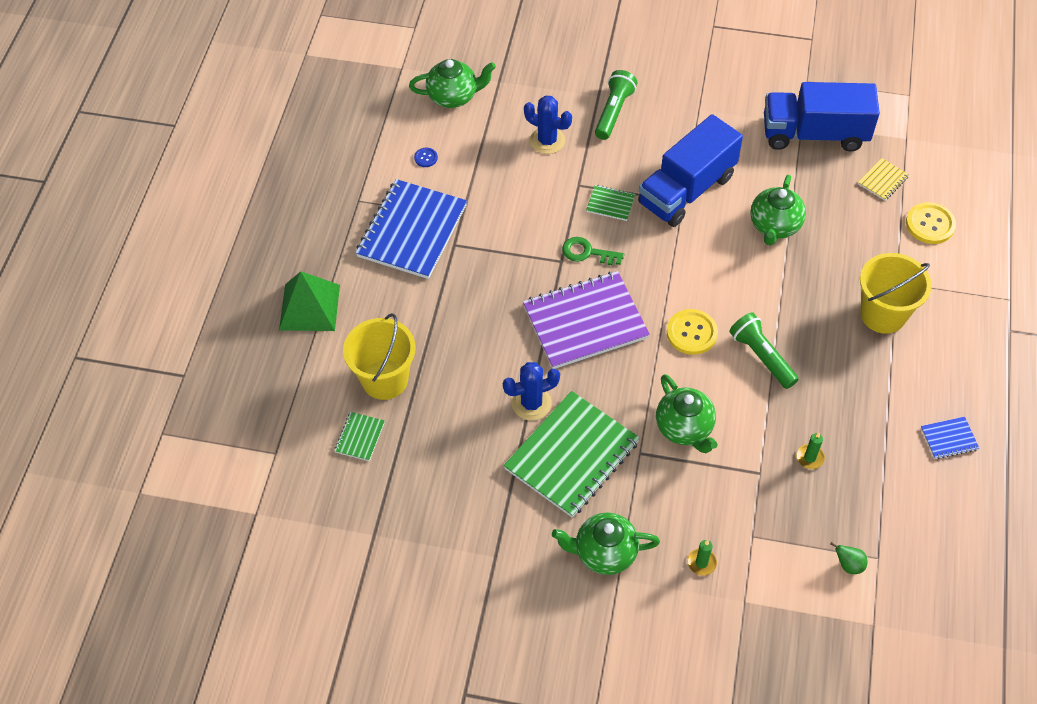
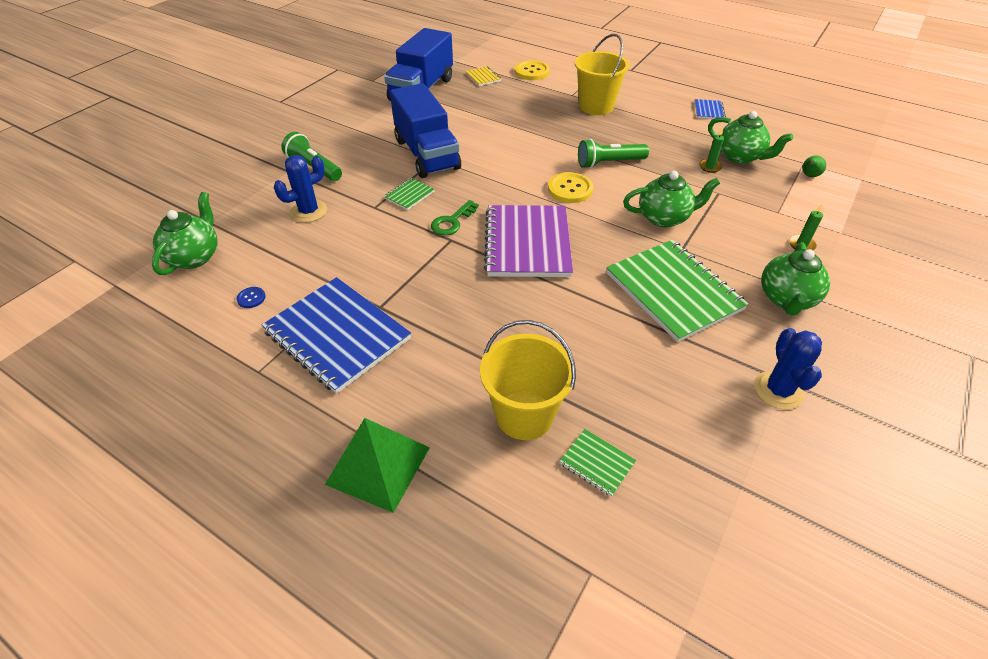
camera: 70 degrees left, 10 degrees down
blue cactus [503,362,560,421] -> blue cactus moved to [754,328,822,410]
green teapot [750,175,806,245] -> green teapot moved to [708,111,793,164]

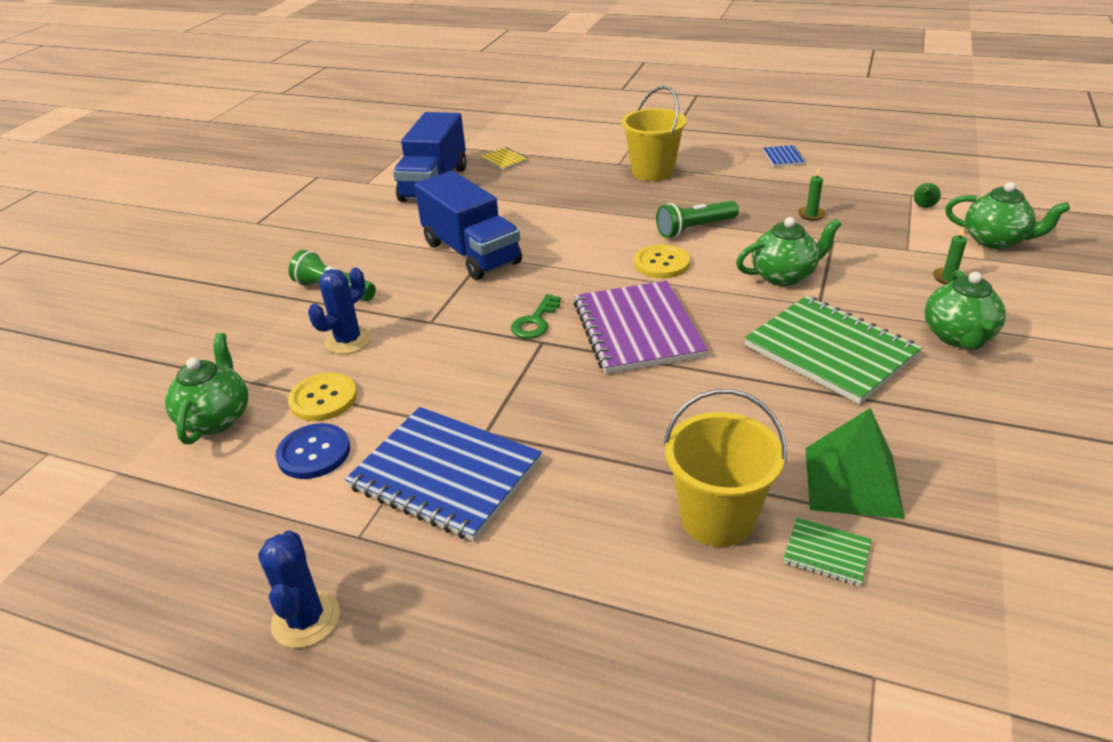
camera: 10 degrees left, 10 degrees down
blue button [237,287,266,308] -> blue button [276,423,350,479], size x2.00
green pyramid [325,418,430,513] -> green pyramid moved to [805,408,905,519]
green notebook [384,178,435,210] -> none
yellow button [515,60,550,80] -> yellow button moved to [288,373,357,421]
green teapot [708,111,793,164] -> green teapot moved to [945,182,1070,249]
blue cactus [754,328,822,410] -> blue cactus moved to [258,530,340,648]

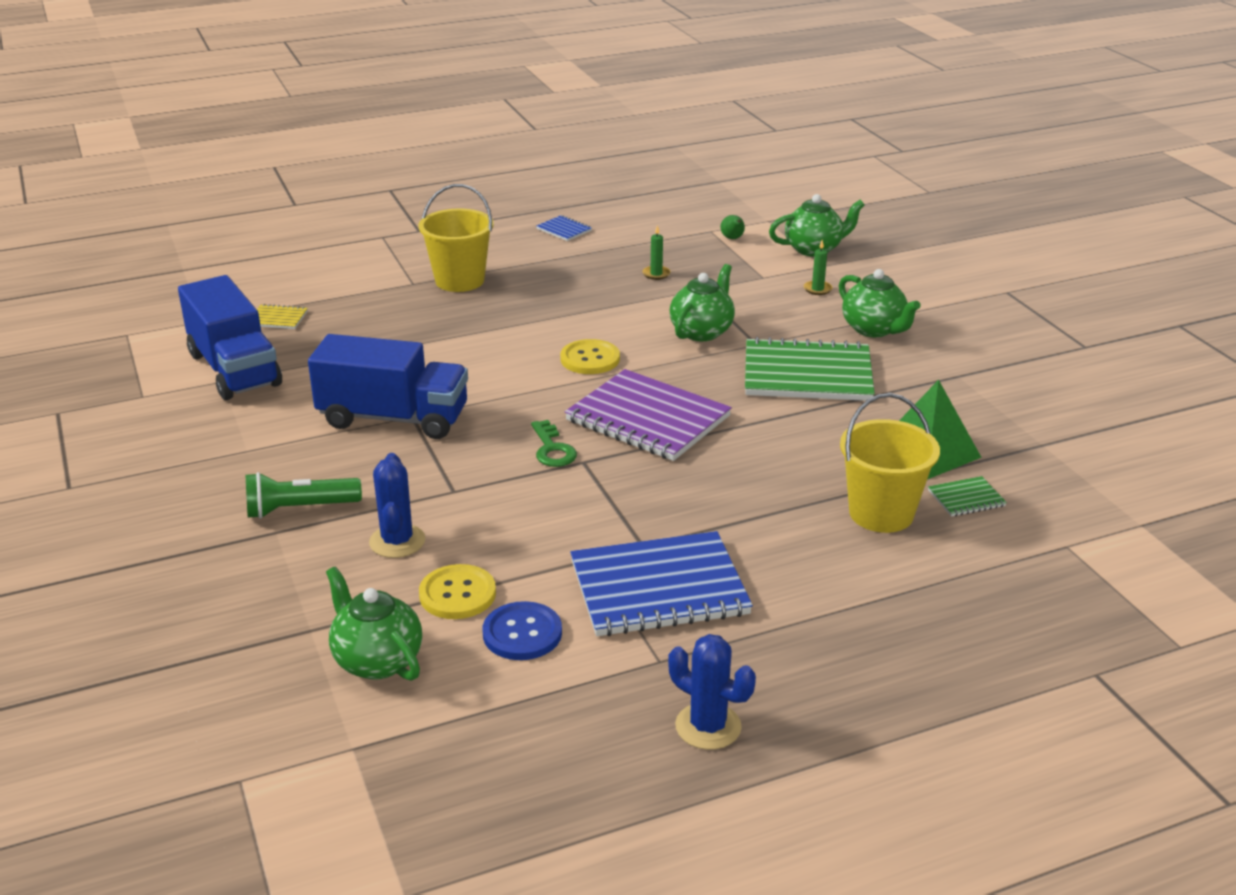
camera: 45 degrees left, 5 degrees down
green flashlight [656,200,739,238] -> none

